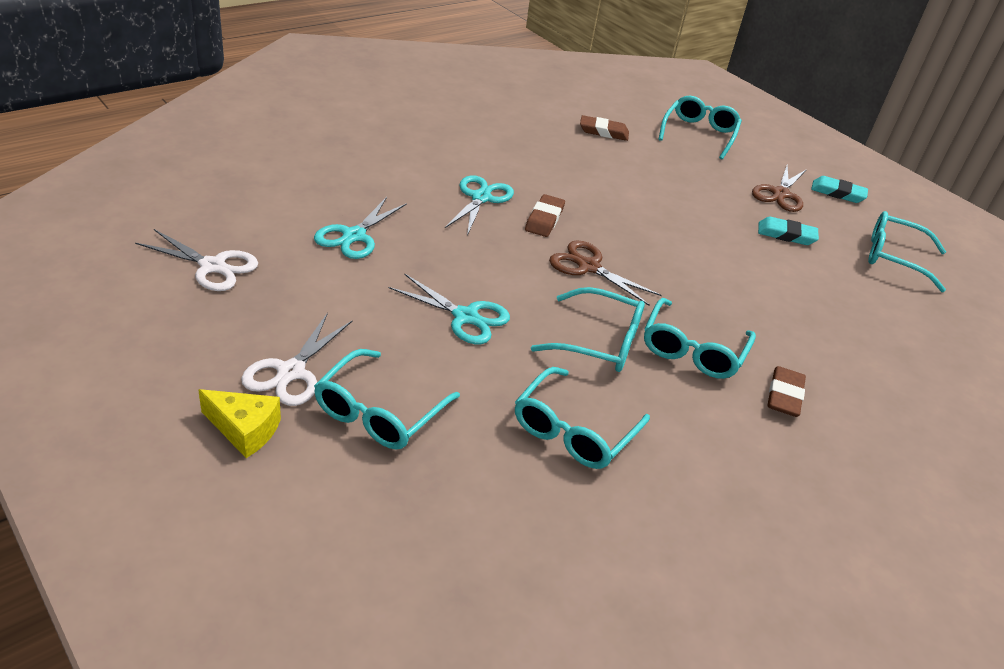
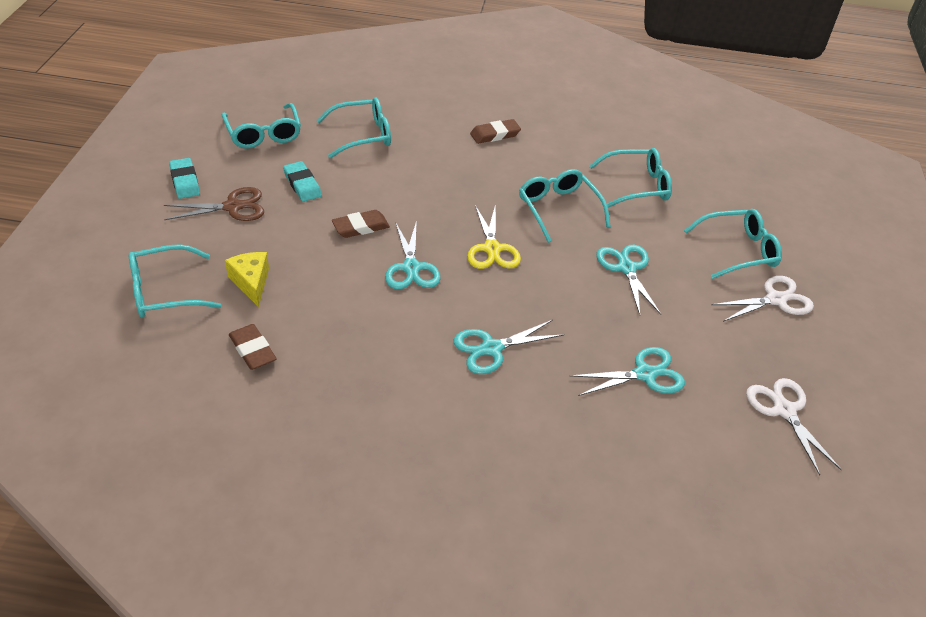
camera: 130 degrees left, 5 degrees up
yellow cheese [198,389,281,458] -> yellow cheese moved to [225,252,269,307]
brown eraser [525,194,565,237] -> brown eraser moved to [332,210,390,238]
brown scissors [549,240,662,306] -> yellow scissors [467,204,521,269]
turquoise glasses [644,298,756,379] -> turquoise glasses moved to [316,97,391,158]
none -> turquoise scissors [385,220,441,289]

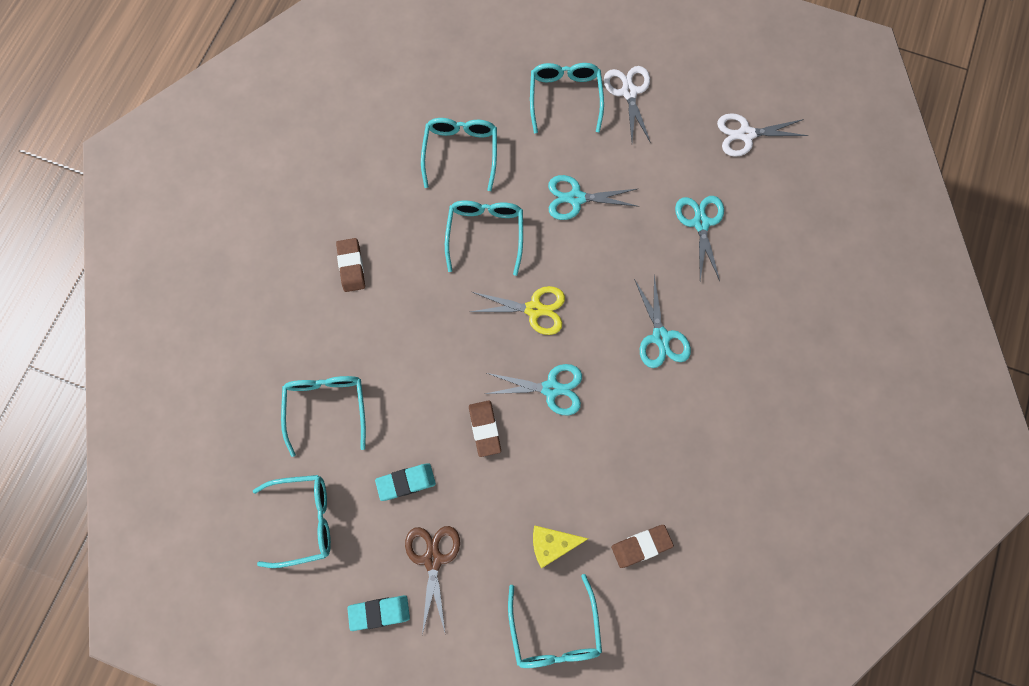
camera: 75 degrees left, 30 degrees up
turquoise glasses [519,169,611,243] -> turquoise glasses turned 105 degrees clockwise [445,201,523,276]

